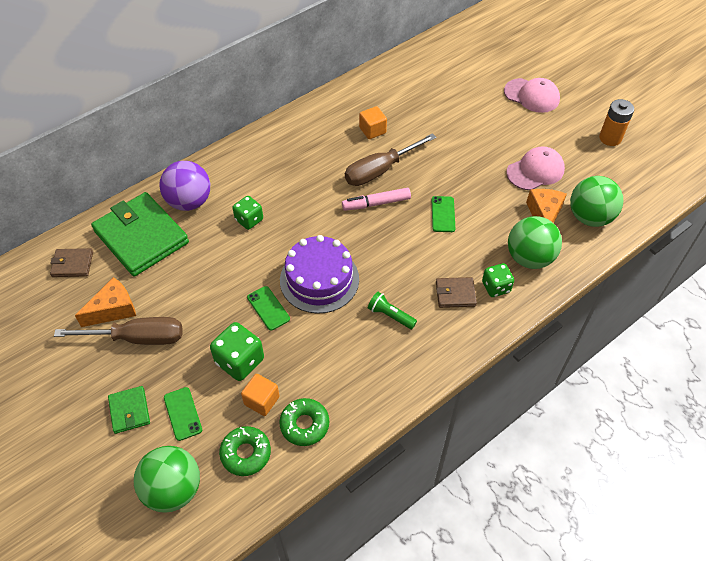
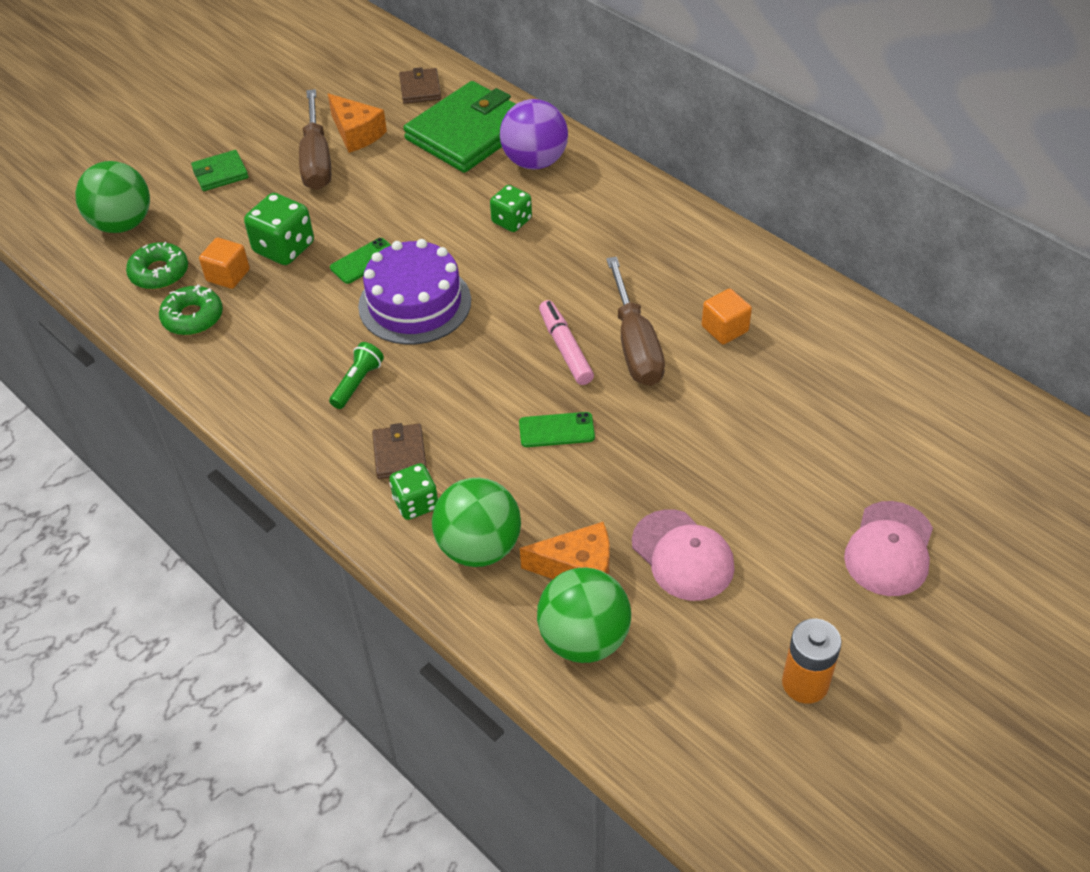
camera: 85 degrees right, 5 degrees down
green phone [164,387,202,441] -> none
brown screwdriver [345,133,437,186] -> brown screwdriver turned 150 degrees counterclockwise [606,257,665,386]

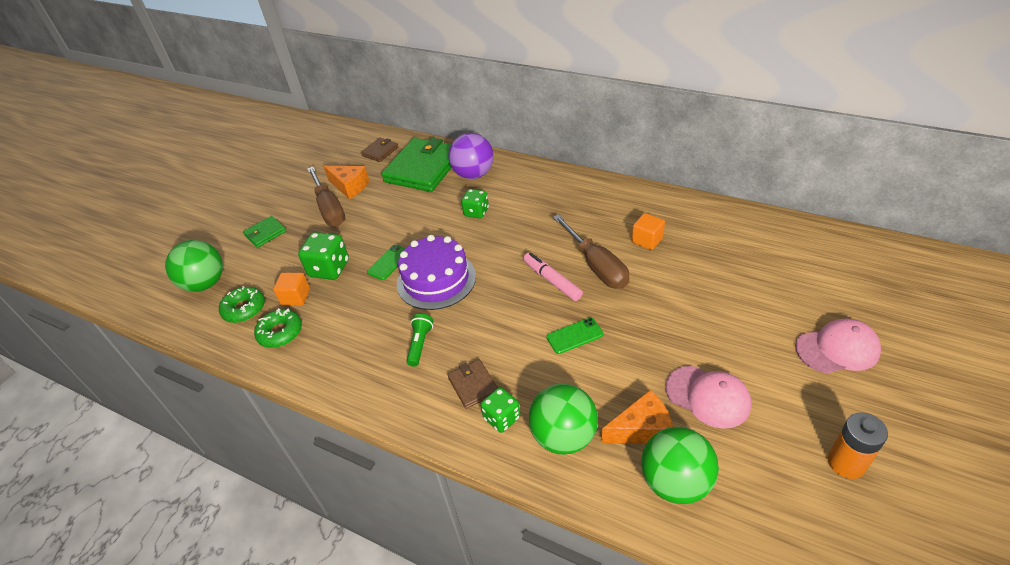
camera: 15 degrees left, 5 degrees down
brown wallet [399,67,441,104] -> brown wallet turned 60 degrees clockwise [361,138,399,162]
pink cap [844,501,933,596] -> pink cap turned 105 degrees counterclockwise [795,318,881,374]

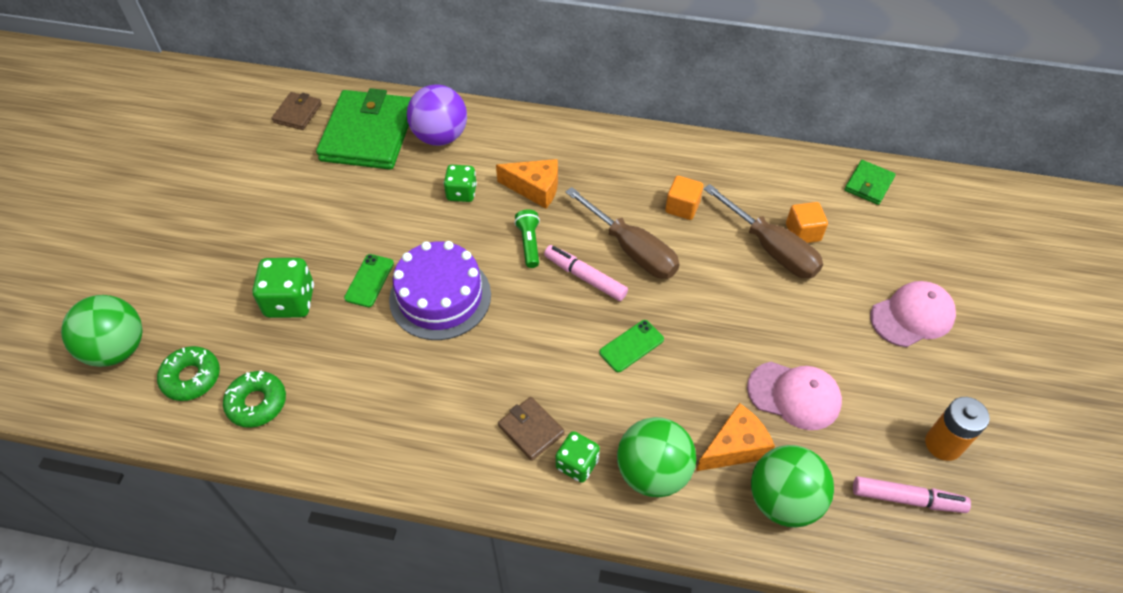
camera: 20 degrees left, 10 degrees up
green wallet [243,216,286,248] -> green wallet moved to [844,160,896,205]
orange cube [273,272,310,306] -> orange cube moved to [786,202,828,243]
brown screwdriver [307,167,346,226] -> brown screwdriver moved to [704,184,823,278]
orange cheese [323,166,369,199] -> orange cheese moved to [496,159,558,209]
green flashlight [406,314,433,367] -> green flashlight moved to [514,209,540,268]
none -> pink marker [853,476,971,513]

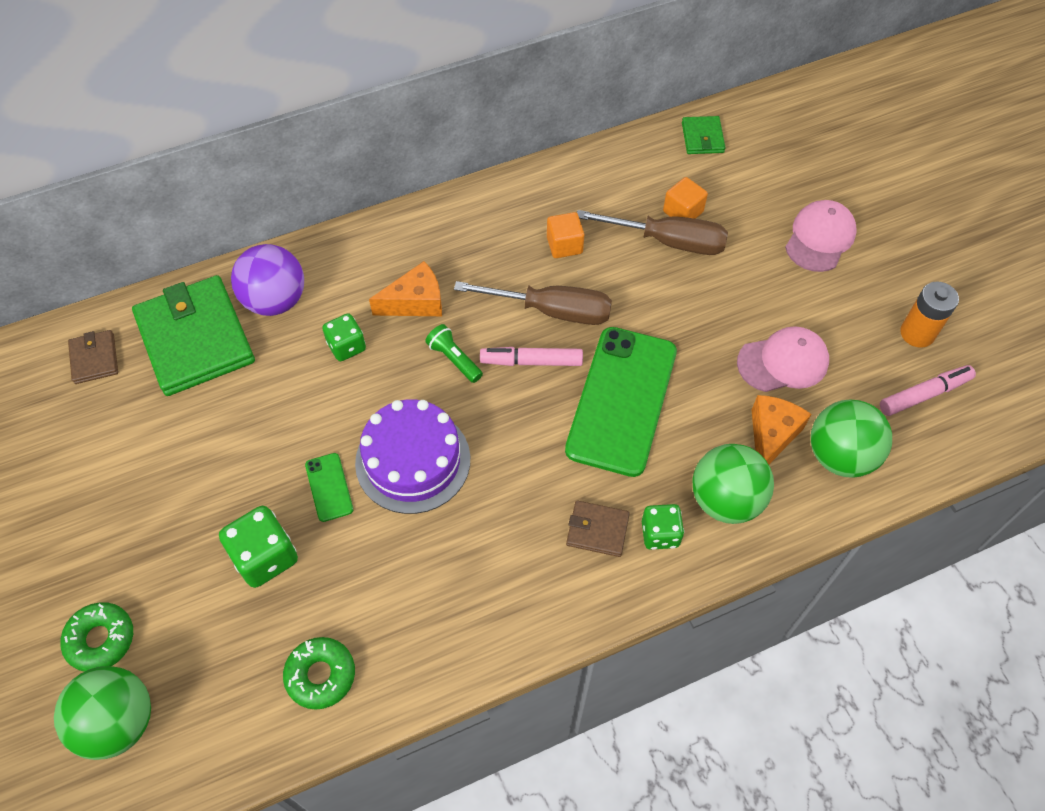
camera: 35 degrees left, 5 degrees up
green donut [157,346,220,401] -> green donut moved to [61,602,133,672]
green phone [599,320,664,372] -> green phone [565,327,677,477], size x2.38

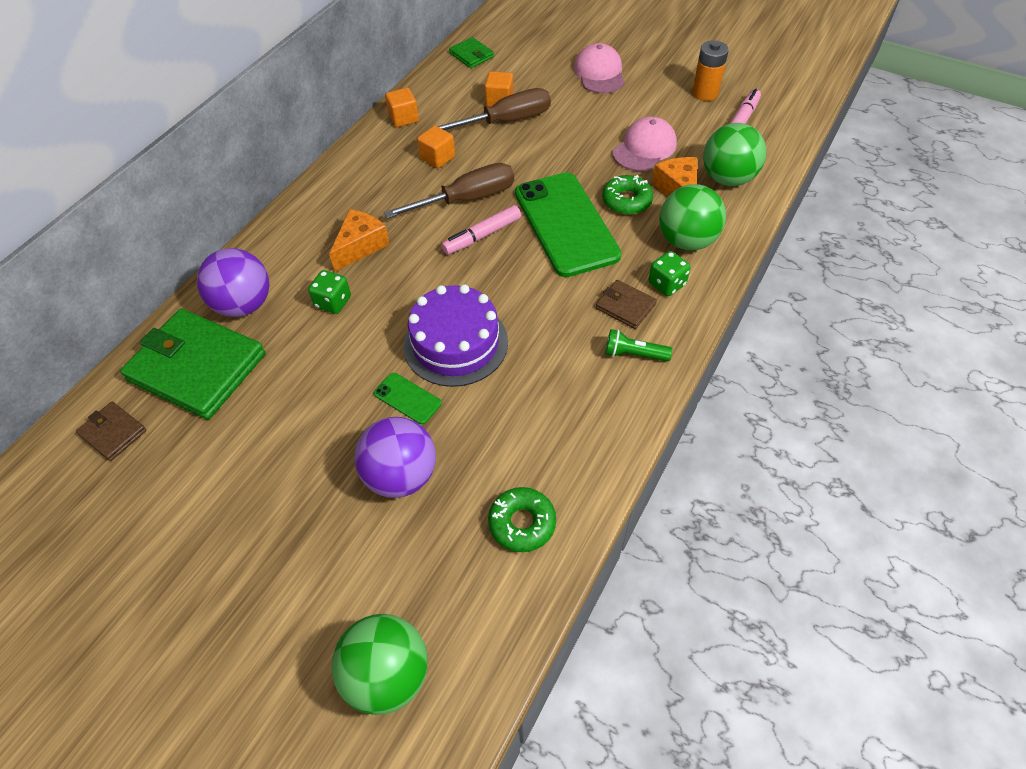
camera: 35 degrees left, 5 degrees down
green donut [61,602,133,672] -> green donut moved to [602,175,653,215]
green dice [219,506,298,588] -> purple ball [354,417,436,498]
green flashlight [425,324,483,383] -> green flashlight moved to [605,329,673,361]
brown wallet [566,500,630,557] -> brown wallet turned 60 degrees clockwise [596,280,657,329]
none -> orange cube [385,88,419,127]

